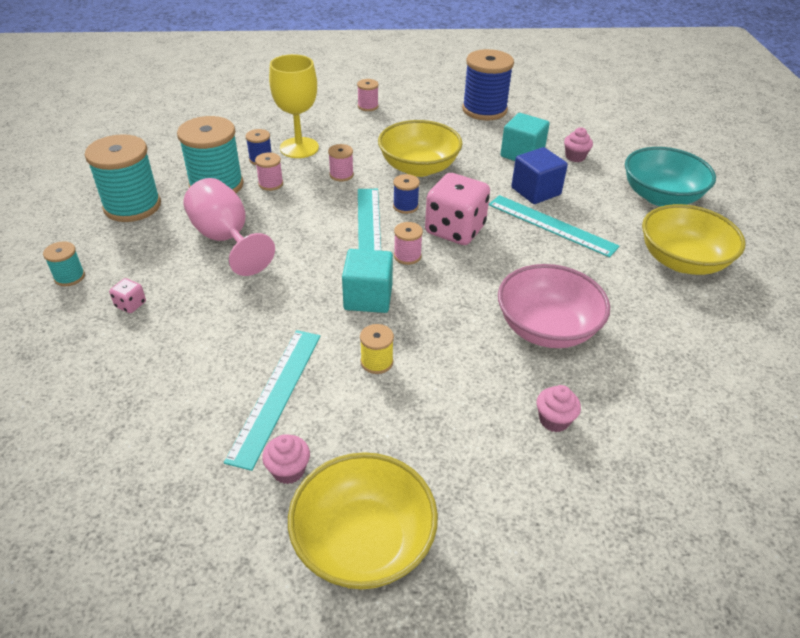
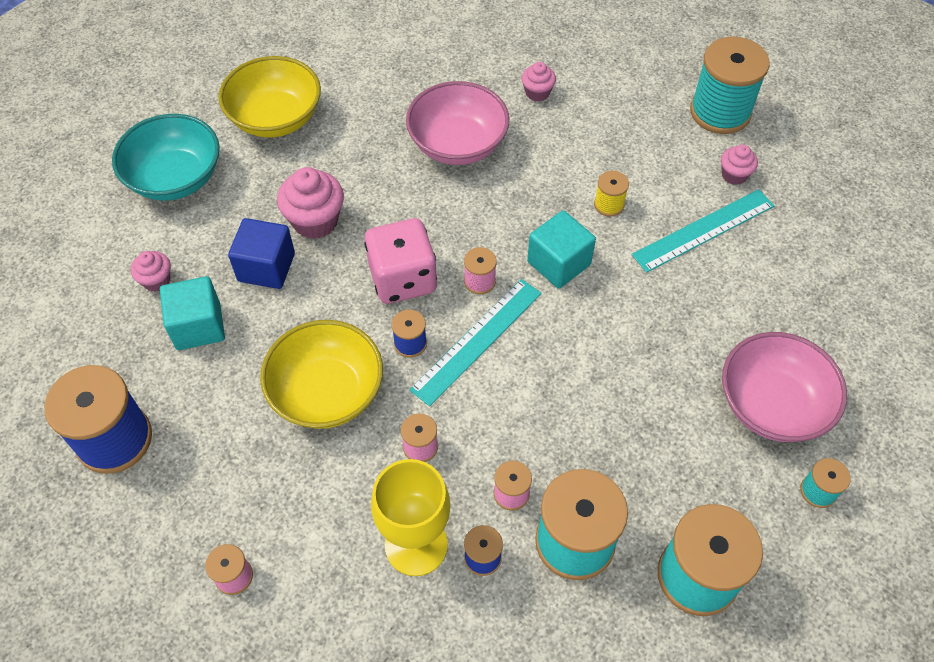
camera: 135 degrees left, 15 degrees up
pink dice [109,278,146,313] -> pink bowl [722,332,847,442]
pink goblet [183,178,275,276] -> none
yellow bowl [288,452,438,589] -> turquoise spool [690,37,769,134]
turquoise ruler [488,195,620,257] -> pink cupcake [277,167,344,239]

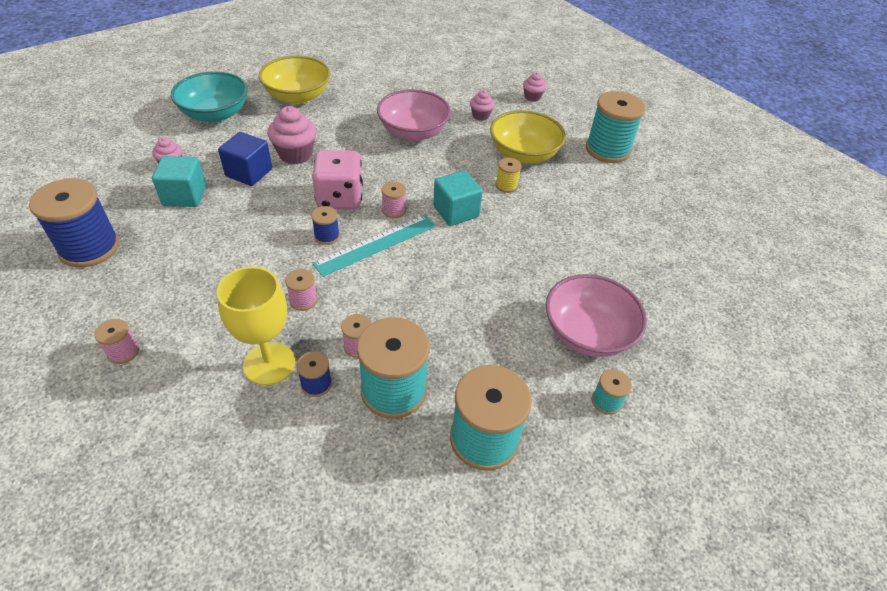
camera: 10 degrees right, 10 degrees down
yellow bowl [260,320,383,429] -> yellow bowl moved to [490,110,566,164]
turquoise ruler [632,189,774,273] -> none
pink cupcake [721,145,758,185] -> pink cupcake moved to [523,72,547,102]

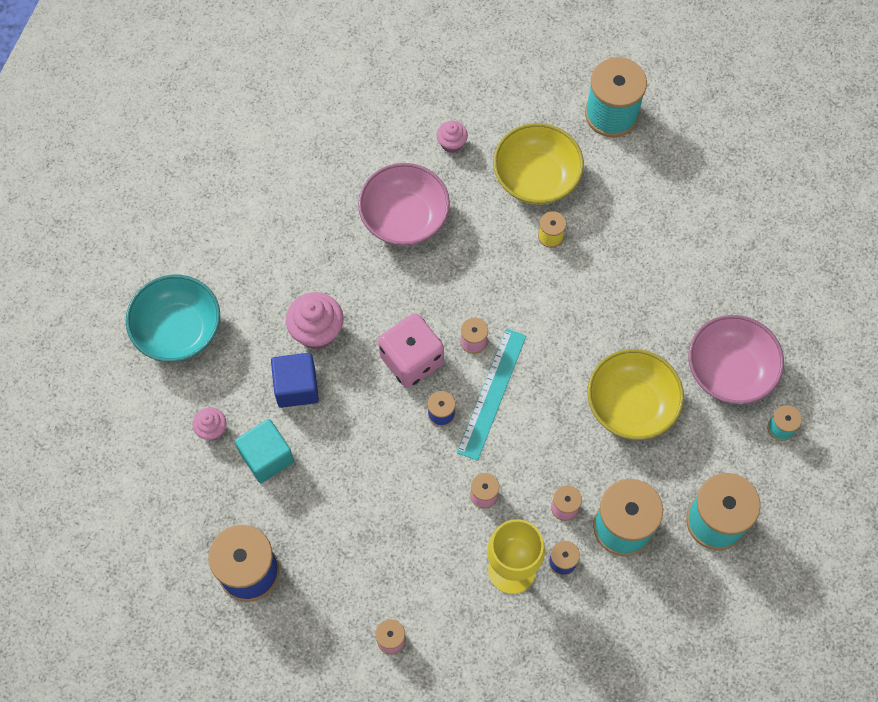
camera: 30 degrees left, 20 degrees up
yellow bowl [259,56,330,104] -> yellow bowl moved to [587,349,684,440]
turquoise cube [433,170,483,226] -> none
pink cupcake [523,72,547,102] -> none

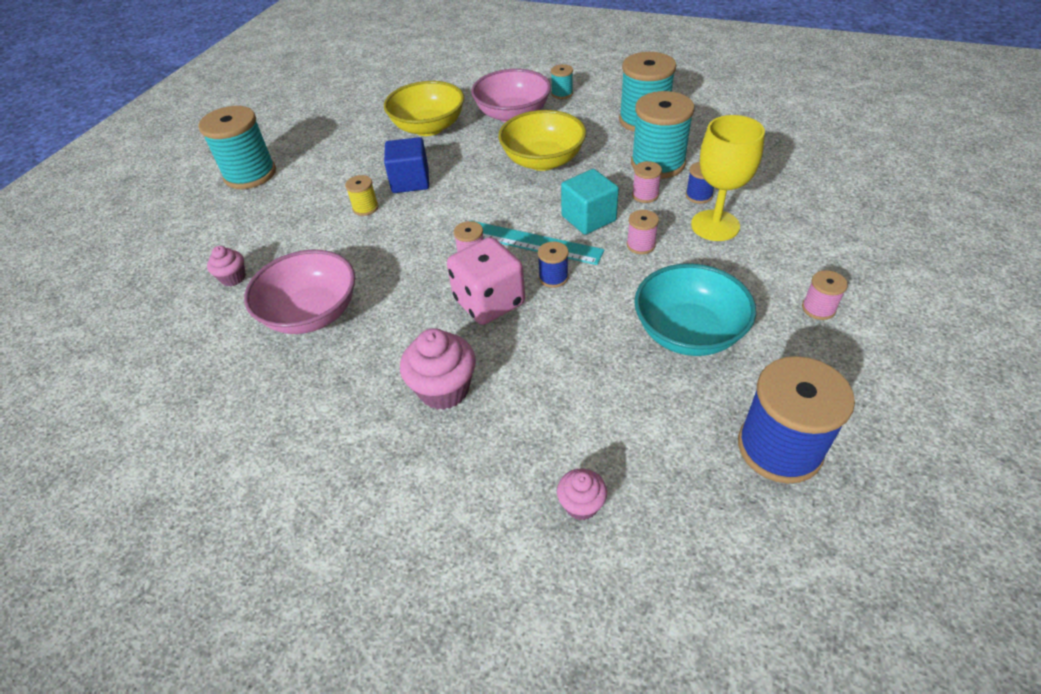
camera: 85 degrees left, 20 degrees down
turquoise bowl [126,275,220,362] -> turquoise bowl moved to [634,263,756,356]
turquoise cube [235,419,294,483] -> turquoise cube moved to [561,169,619,235]
blue cube [271,353,319,408] -> blue cube moved to [384,137,429,193]
yellow bowl [493,123,584,205] -> yellow bowl moved to [384,81,464,136]

